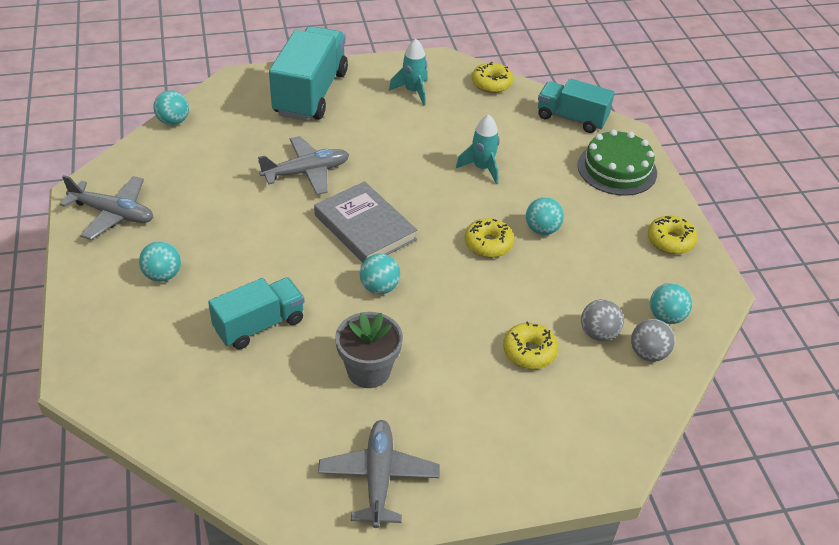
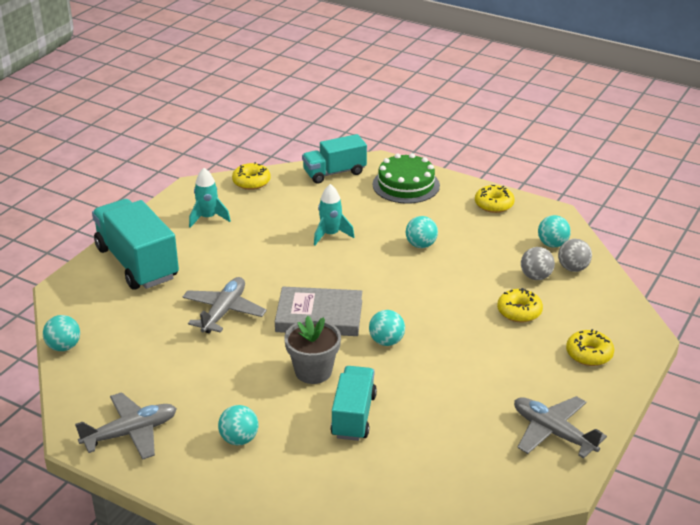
camera: 45 degrees left, 10 degrees down
grey flower pot [335,312,403,388] -> grey flower pot moved to [284,316,341,384]
yellow donut [464,218,514,257] -> yellow donut moved to [566,329,614,366]

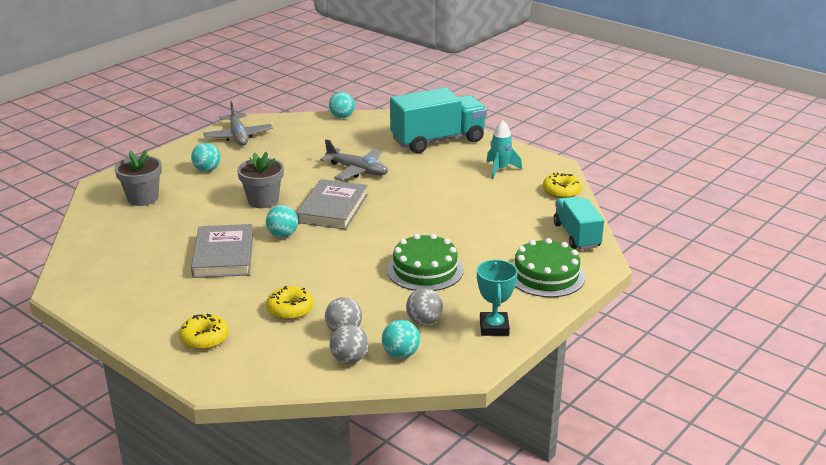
camera: 100 degrees right, 5 degrees down
turquoise rocket [314,184,355,245] -> none
turquoise truck [331,366,377,441] -> none
turquoise ball [406,216,438,248] -> green cake [387,234,464,291]
yellow donut [475,185,515,213] -> turquoise trophy [477,260,518,336]
grey plane [514,396,607,459] -> none
none -> grey flower pot [114,150,162,206]
none -> grey book [191,224,253,278]
none -> grey ball [406,288,443,325]

